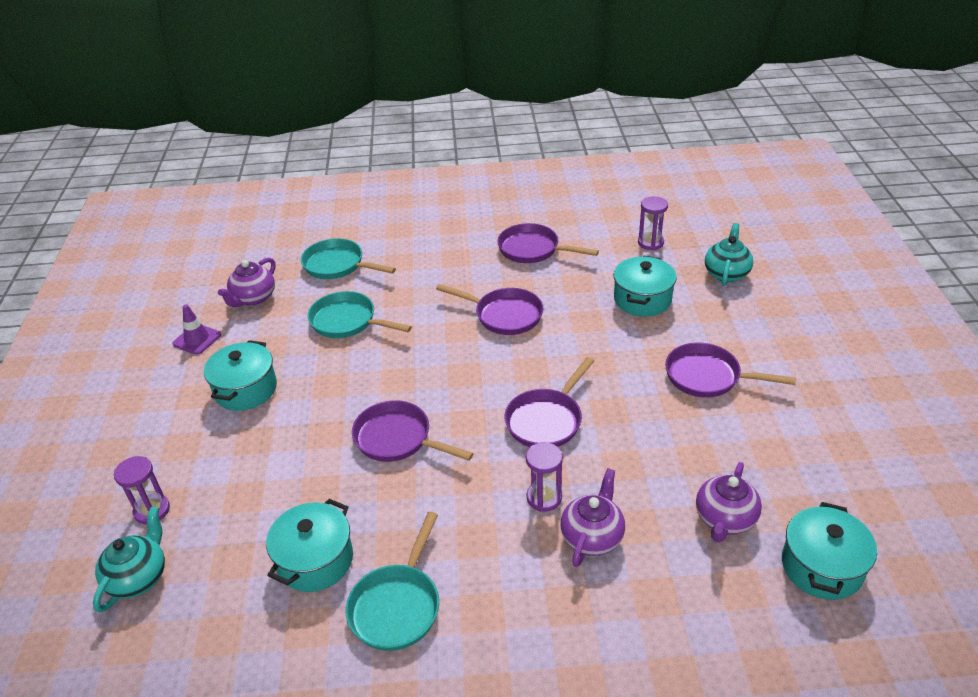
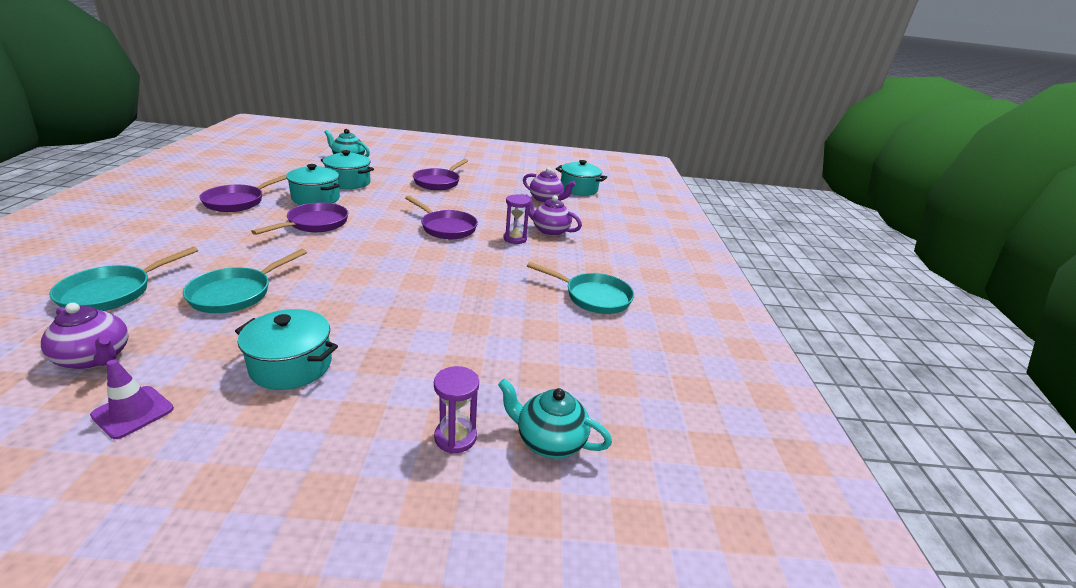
camera: 90 degrees left, 10 degrees down
turquoise pot [266,499,353,592] -> turquoise pot moved to [286,164,340,205]
purple pan [352,400,474,462] -> none
purple hourglass [638,196,668,250] -> none

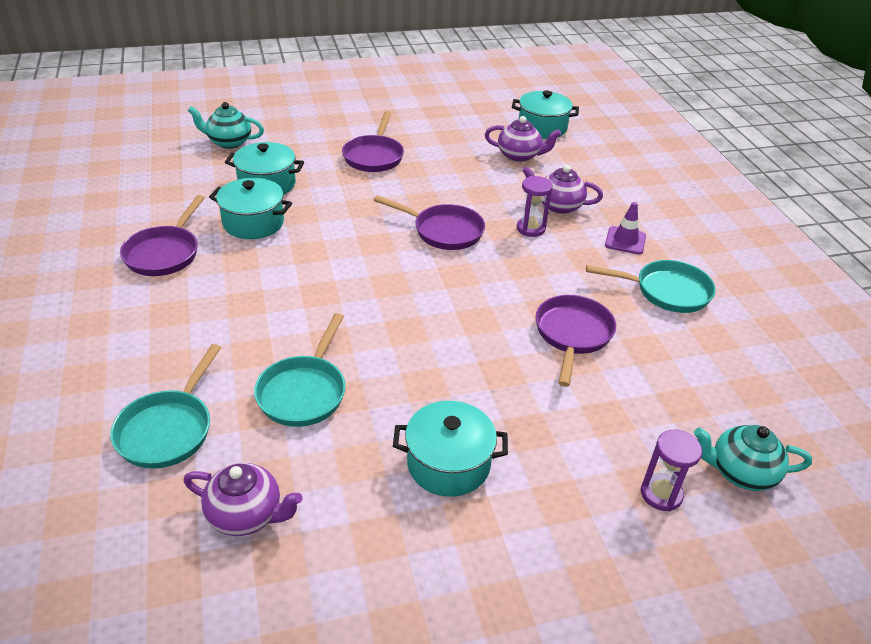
camera: 15 degrees left, 10 degrees up
purple traffic cone [90,359,174,439] -> purple traffic cone moved to [605,202,646,255]
purple pan [251,203,348,235] -> purple pan moved to [536,295,616,387]

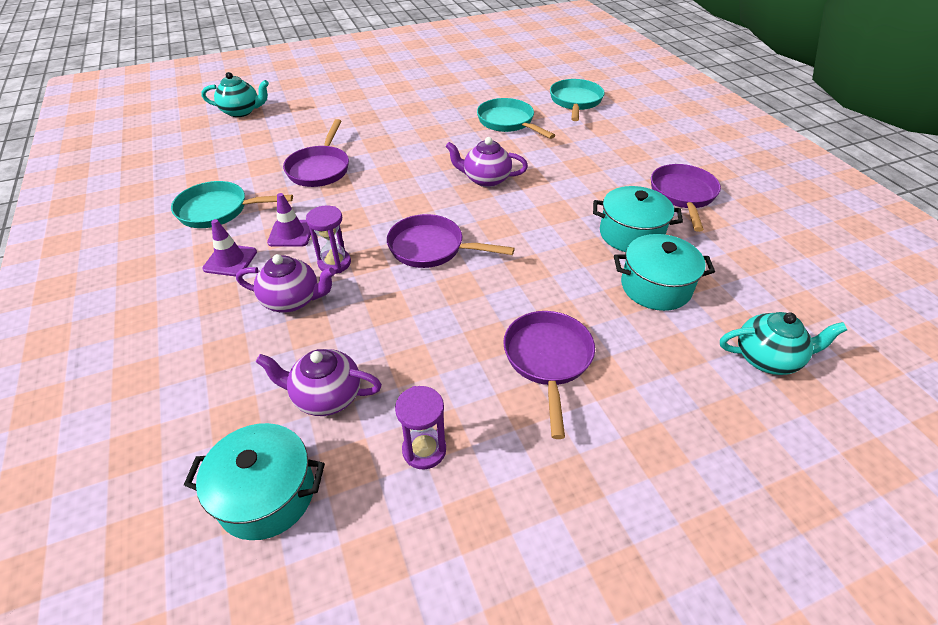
camera: 175 degrees right, 5 degrees up
purple teapot [183,463,303,536] -> purple teapot moved to [445,137,528,187]
turquoise pan [254,313,346,427] -> turquoise pan turned 45 degrees counterclockwise [477,98,555,139]
turquoise pot [393,401,508,497] -> none
purple hourglass [641,430,702,512] -> purple hourglass moved to [395,386,446,470]
none -> purple traffic cone [267,193,311,247]

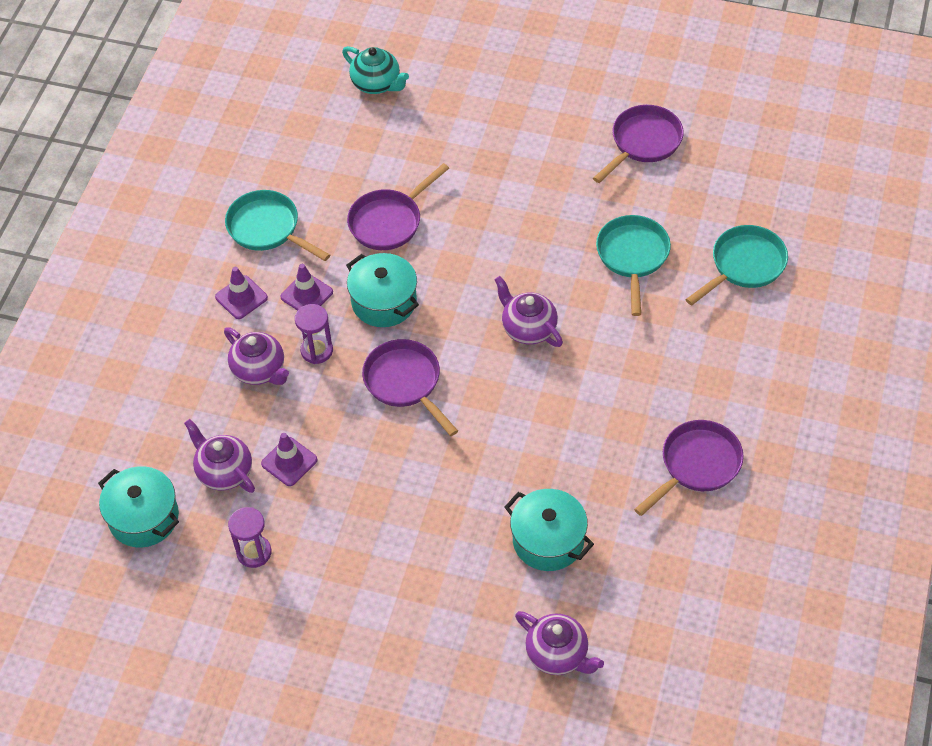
camera: 40 degrees right, 10 degrees up
purple pan [503,311,595,439] -> purple pan moved to [593,105,684,183]
turquoise pot [593,186,683,252] -> turquoise pot moved to [346,253,419,327]
turquoise teapot [720,312,847,375] -> purple teapot [515,611,604,675]
none -> purple traffic cone [261,433,318,486]

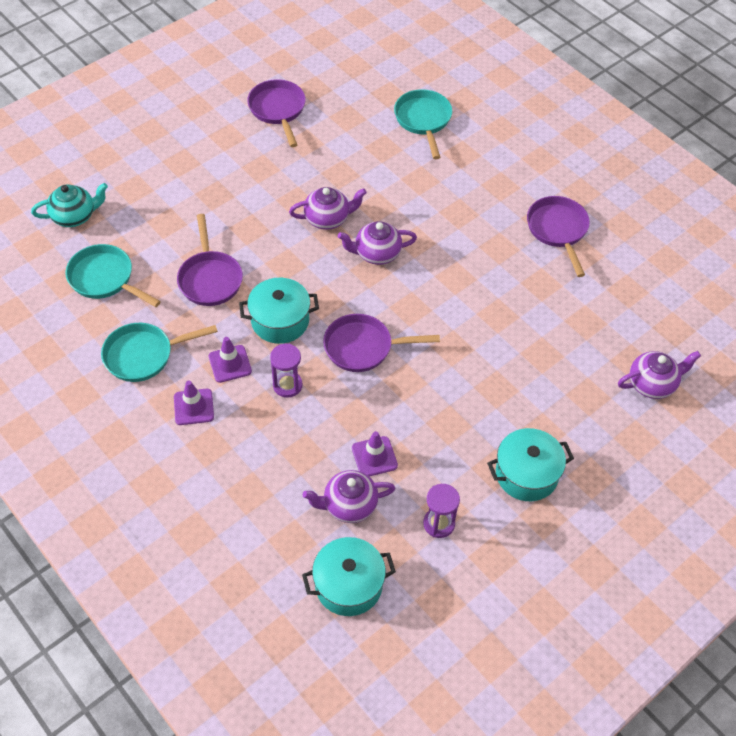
camera: 60 degrees left, 0 degrees up
purple teapot [224,327,289,385] -> purple teapot moved to [289,187,367,230]
turquoise pot [505,489,594,571] -> turquoise pot moved to [487,428,574,501]
turquoise pan [596,215,671,316] -> turquoise pan moved to [66,244,161,307]

